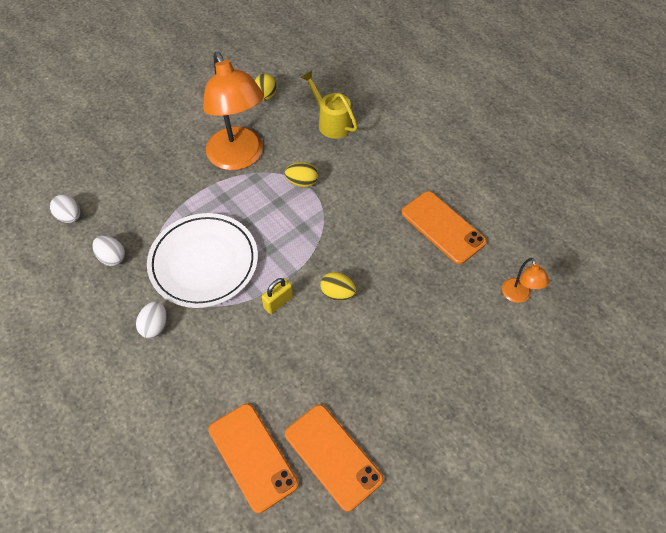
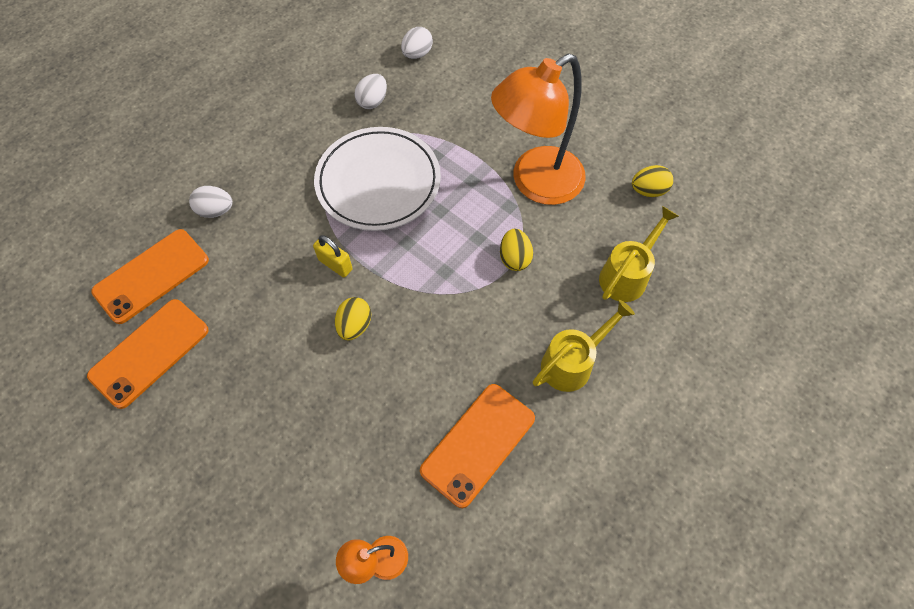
camera: 80 degrees right, 5 degrees up
white egg [136,301,167,338] -> white egg moved to [189,186,233,218]
none -> yellow watering can [533,300,635,392]

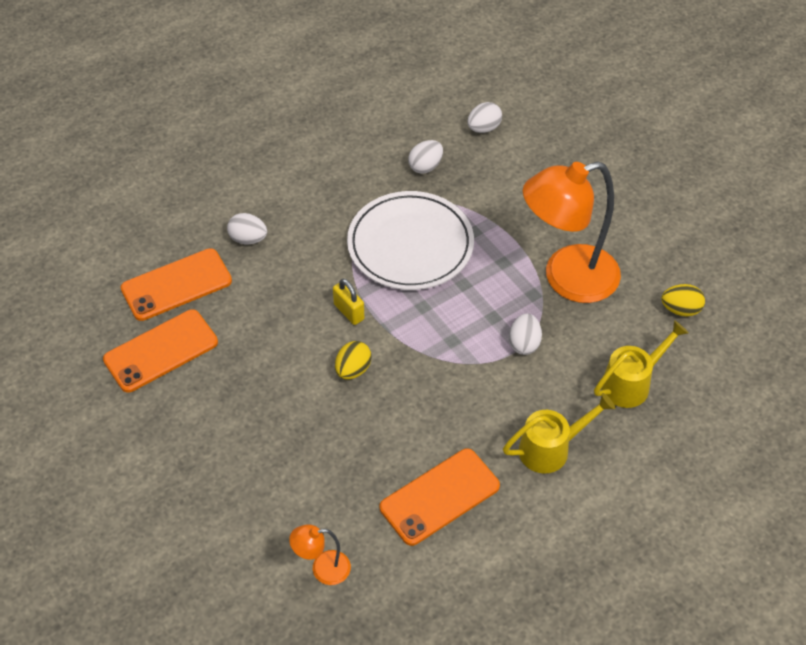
camera: 15 degrees right, 10 degrees down
yellow egg [500,229,533,271] -> white egg [509,314,542,355]

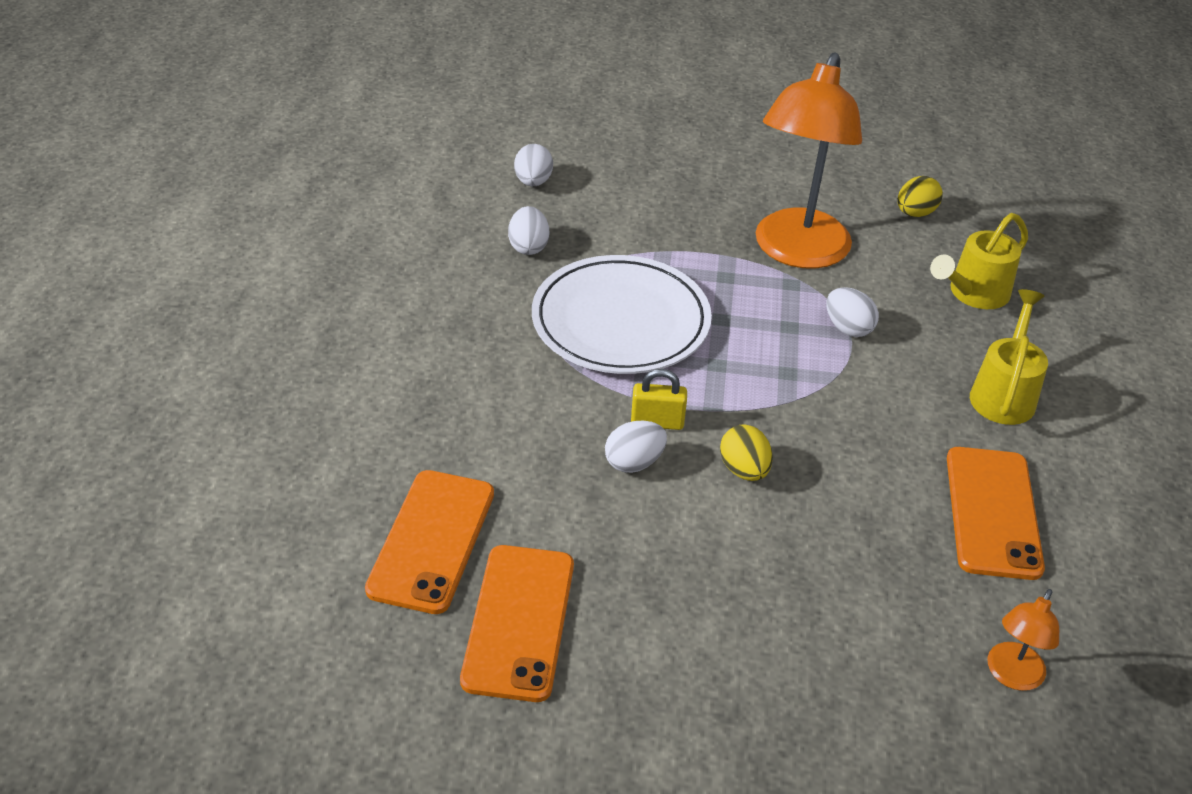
camera: 50 degrees left, 10 degrees down
white egg [227,213,267,244] -> white egg moved to [605,421,667,473]
yellow watering can [594,320,689,408] -> yellow watering can turned 135 degrees counterclockwise [930,213,1028,309]

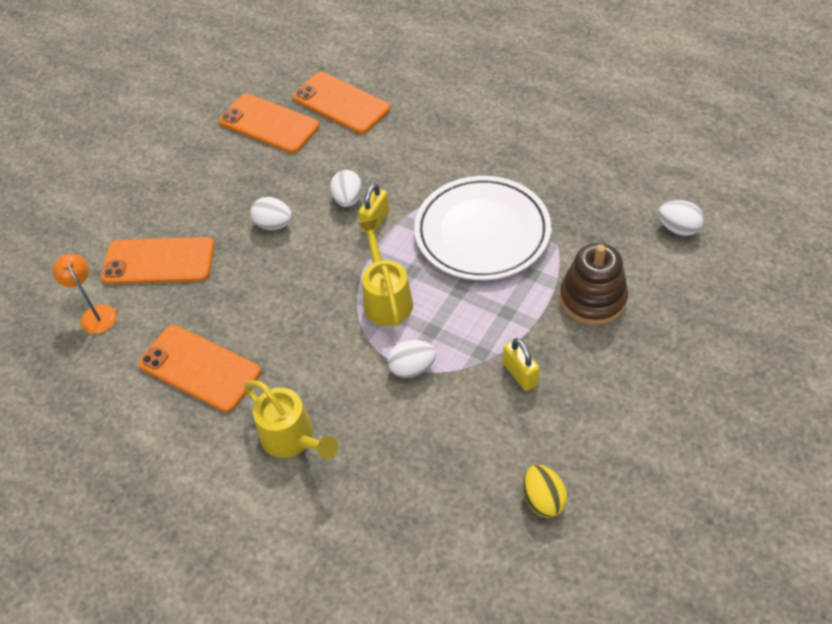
camera: 120 degrees right, 10 degrees up
white egg [508,206,549,255] -> white egg moved to [250,197,292,230]
yellow egg [720,424,773,481] -> none
orange lamp [756,52,862,269] -> yellow padlock [503,338,539,391]
yellow watering can [930,213,1028,309] -> yellow watering can moved to [359,219,413,326]
none -> orange phone [101,237,215,284]
none -> brown stacking toy [560,243,628,326]

